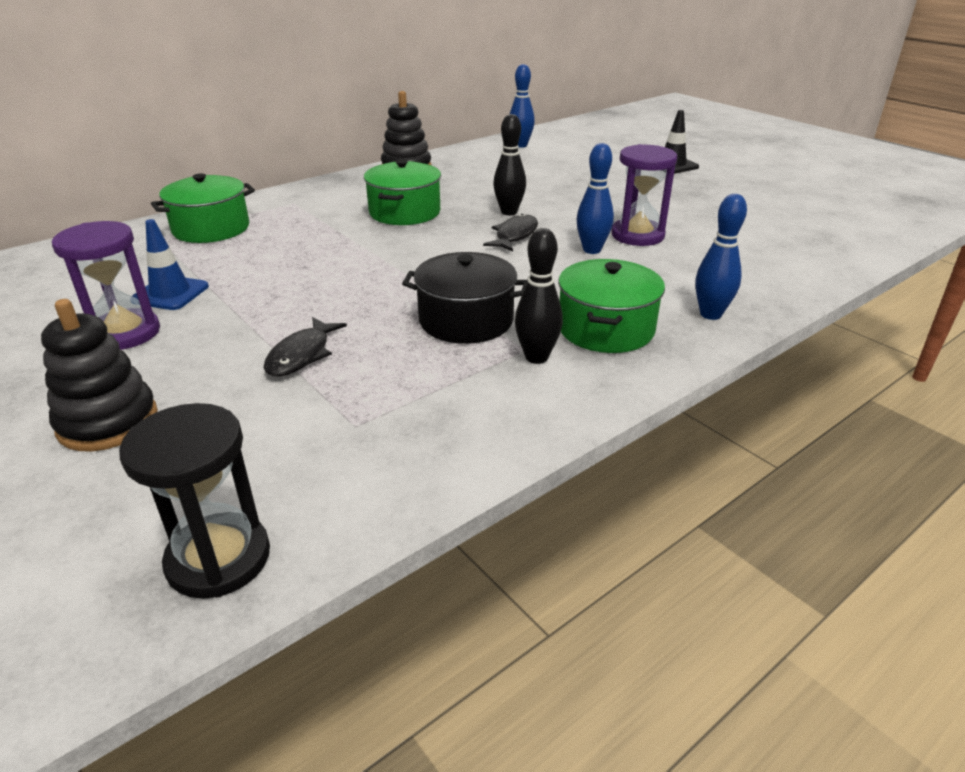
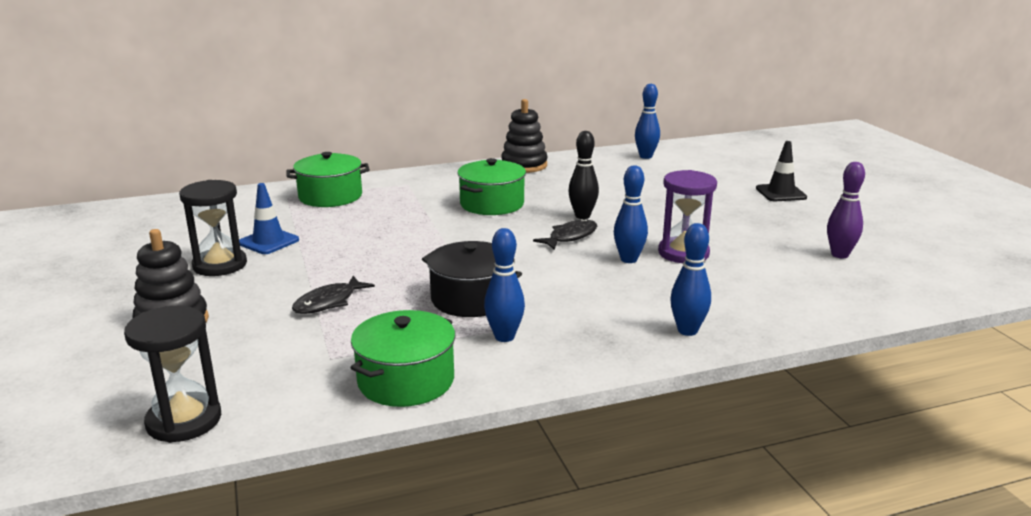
camera: 20 degrees right, 10 degrees down
purple hourglass [52,221,160,350] -> black hourglass [179,180,247,276]
black bowling pin [515,228,563,364] -> blue bowling pin [484,228,525,342]
green pot [558,259,665,353] -> green pot moved to [350,310,455,407]
none -> purple bowling pin [827,162,865,258]

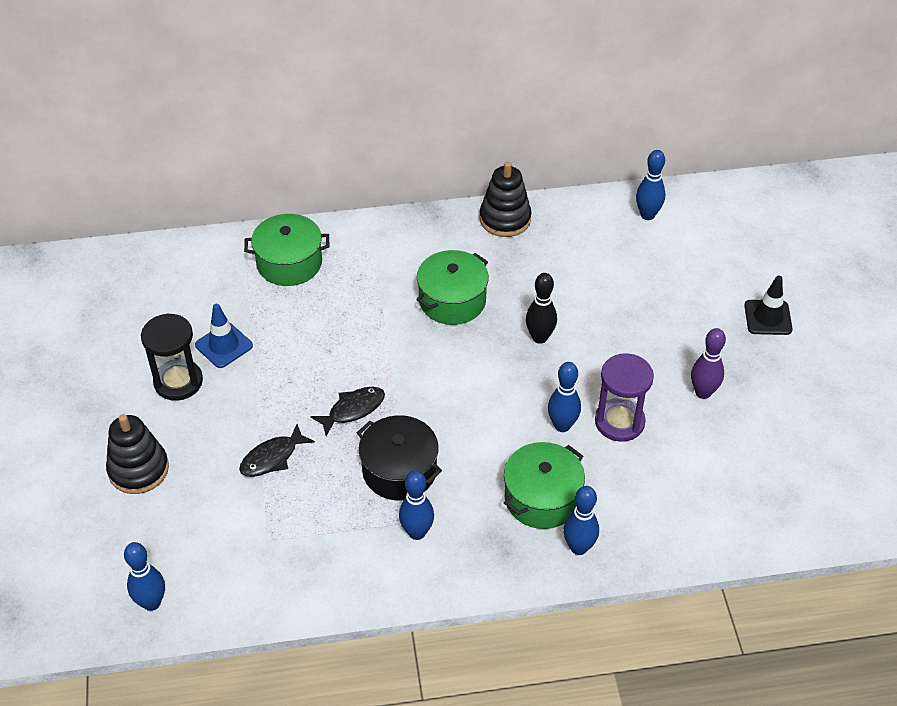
camera: 10 degrees right, 25 degrees up
black hourglass [124,306,221,443] -> blue bowling pin [124,542,165,611]
green pot [350,310,455,407] -> green pot moved to [504,442,585,529]
black fish [533,219,597,250] -> black fish moved to [311,387,385,436]
purple bowling pin [827,162,865,258] -> purple bowling pin moved to [691,328,726,399]

